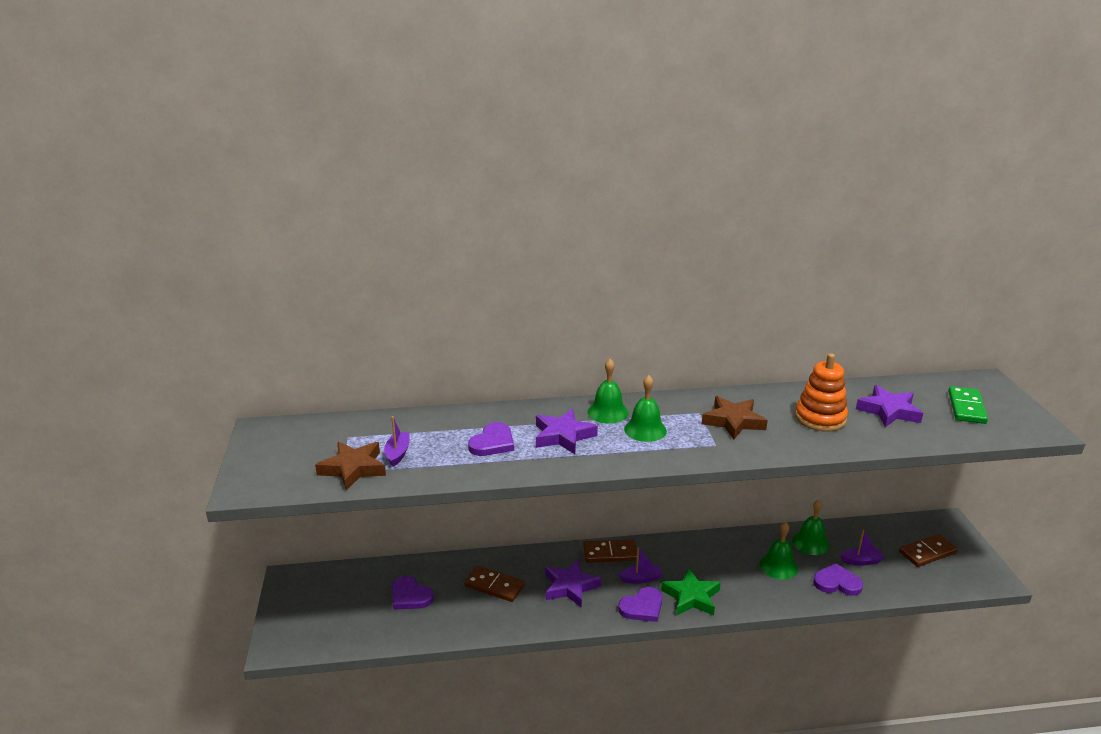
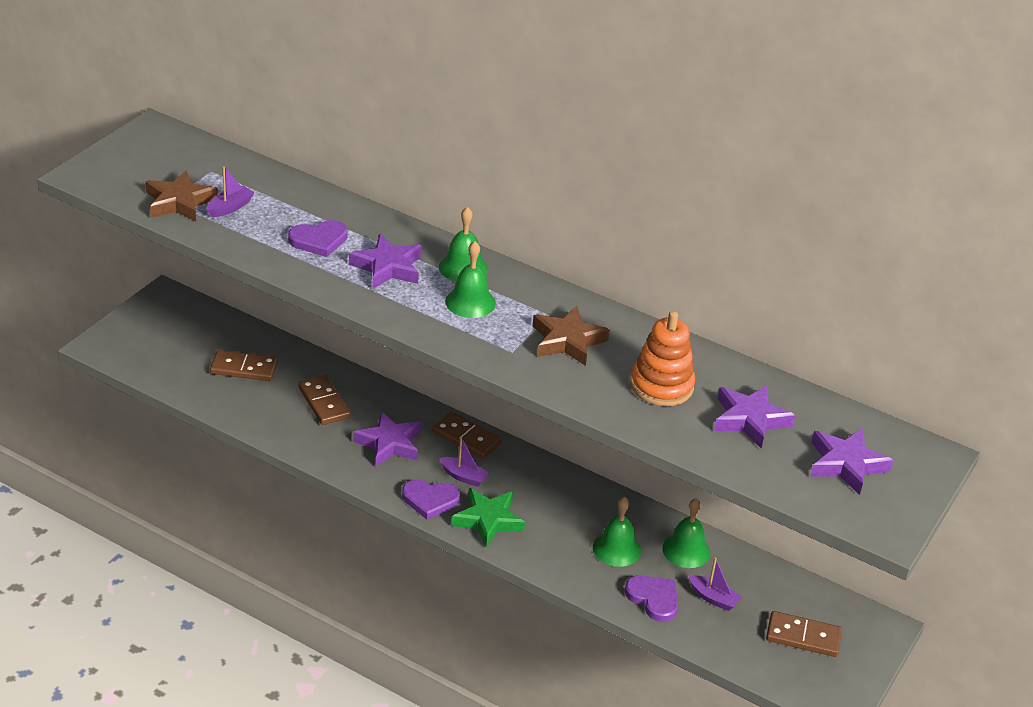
camera: 35 degrees right, 10 degrees up
purple heart [392,576,434,610] -> brown domino [210,350,278,381]
green domino [948,386,988,424] -> purple star [810,428,893,495]

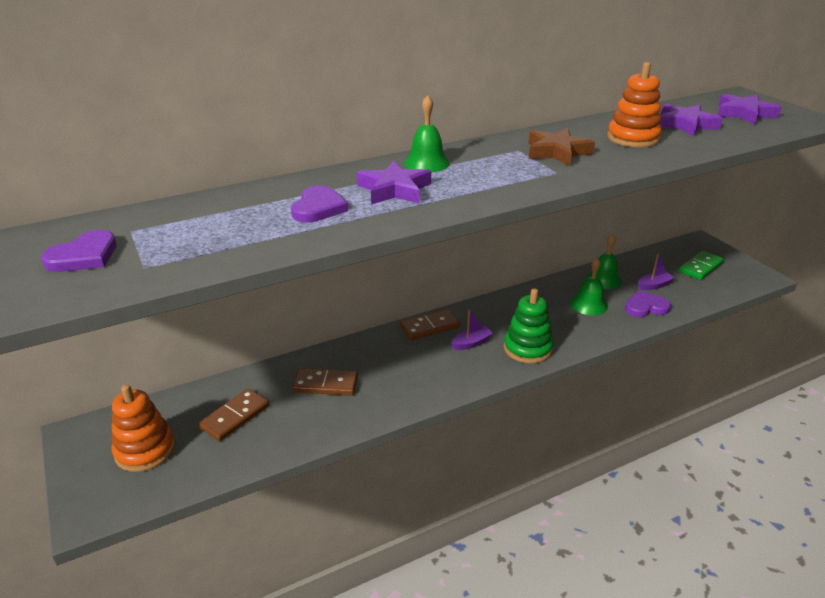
camera: 55 degrees left, 5 degrees down
brown star [145,170,218,222] -> none
purple boat [207,167,255,217] -> none
purple star [353,411,421,466] -> none
purple heart [402,480,460,519] -> purple heart moved to [41,230,116,272]
green bell [445,241,496,318] -> none
green star [452,488,525,547] -> green stacking toy [504,288,553,364]
brown domino [766,611,842,657] -> green domino [679,251,724,280]
none -> orange stacking toy [112,384,175,472]

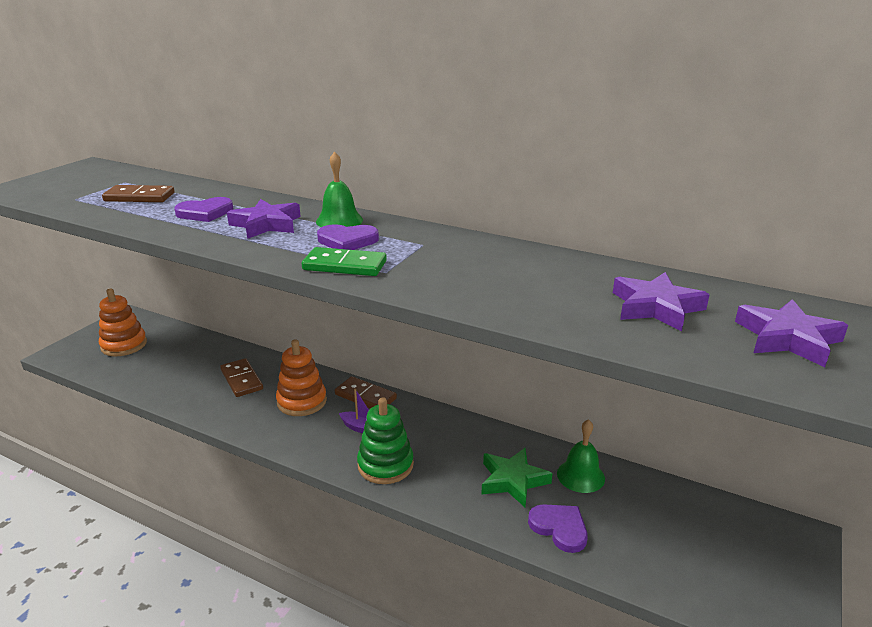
camera: 55 degrees right, 5 degrees down
purple heart [41,230,116,272] -> purple heart moved to [317,224,379,250]
brown domino [198,389,269,442] -> brown domino moved to [102,185,175,202]
brown star [528,128,595,166] -> none
green bell [570,258,608,315] -> green star [481,448,553,507]
orange stacking toy [607,62,662,148] -> orange stacking toy moved to [276,339,327,416]
purple boat [638,254,675,290] -> none
green domino [679,251,724,280] -> green domino moved to [302,247,387,276]

